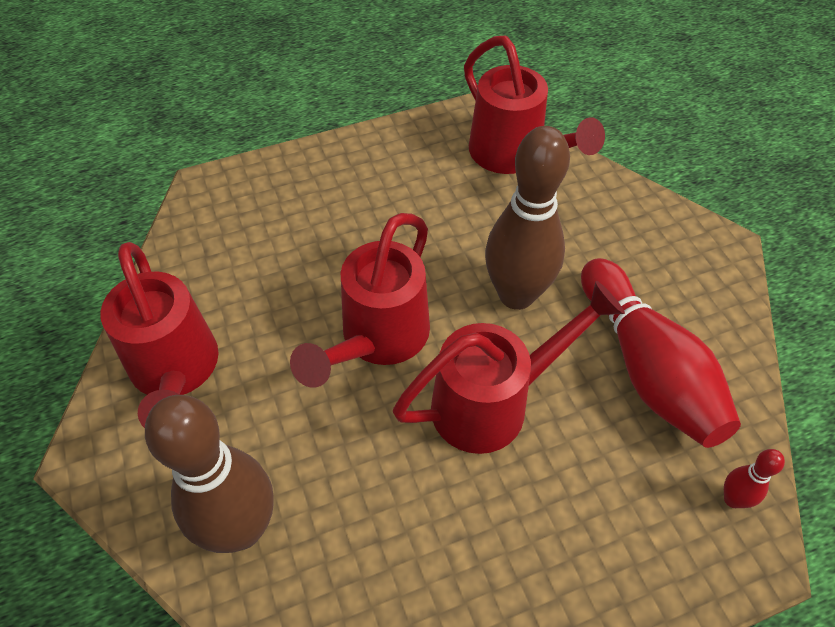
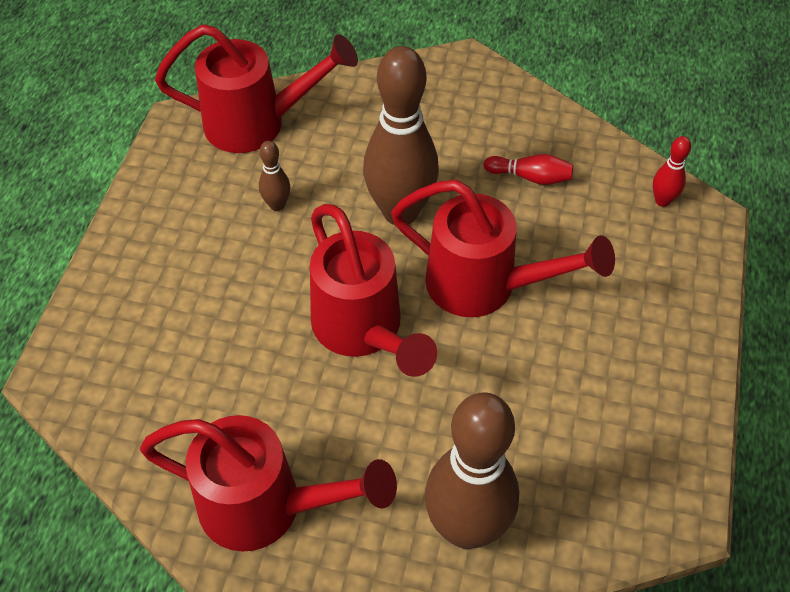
camera: 55 degrees left, 0 degrees up
red watering can [393,281,625,454] -> red watering can turned 105 degrees clockwise [391,180,615,317]
red bowling pin [581,258,741,448] -> red bowling pin [484,154,573,185], size x0.43
none -> brown bowling pin [259,141,290,211]

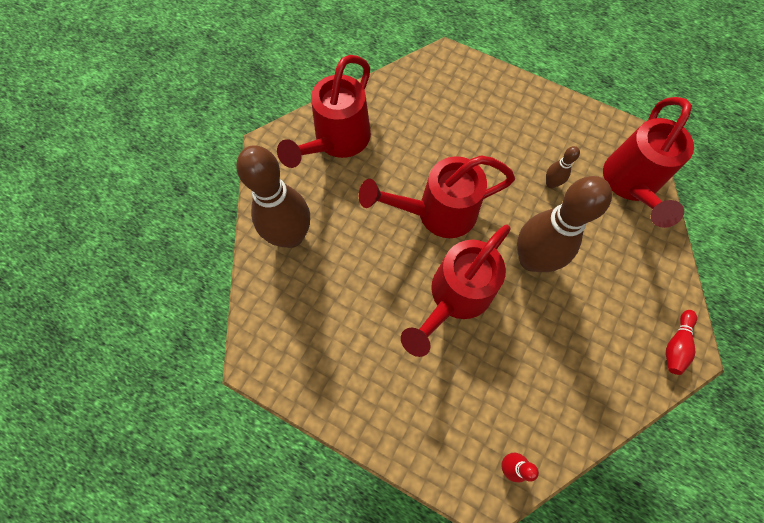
camera: 105 degrees right, 15 degrees up
red bowling pin [484,154,573,185] -> red bowling pin moved to [666,310,697,375]

